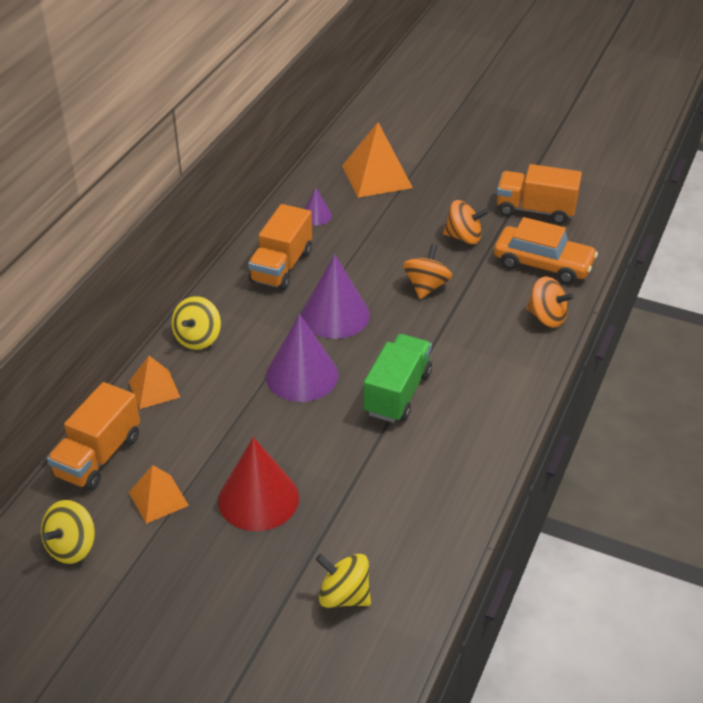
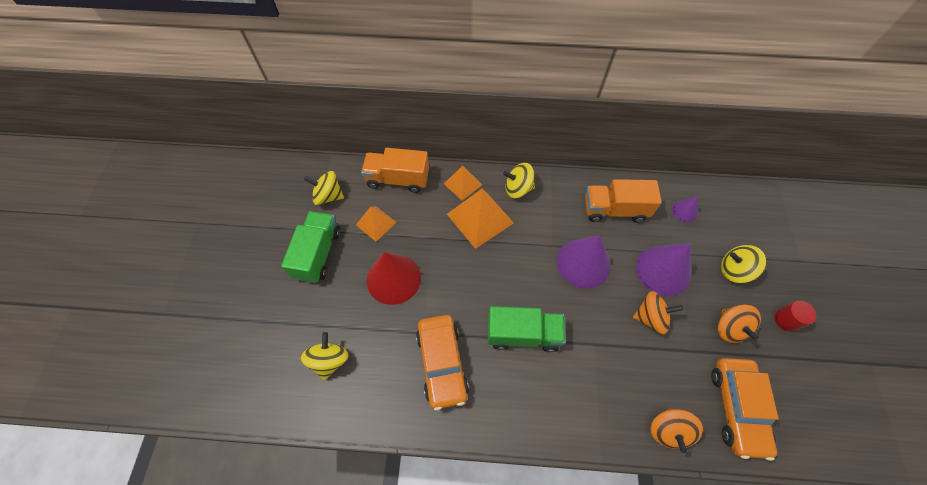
camera: 70 degrees right, 20 degrees up
purple cone [266,314,339,402] -> purple cone moved to [636,243,691,296]
orange pyramid [342,122,413,198] -> orange pyramid moved to [447,189,514,249]
orange truck [497,164,582,224] -> none
none -> green truck [281,211,340,283]
none -> orange car [416,315,469,410]
none -> yellow spinning top [721,245,766,283]
none -> red cylinder [774,301,817,332]

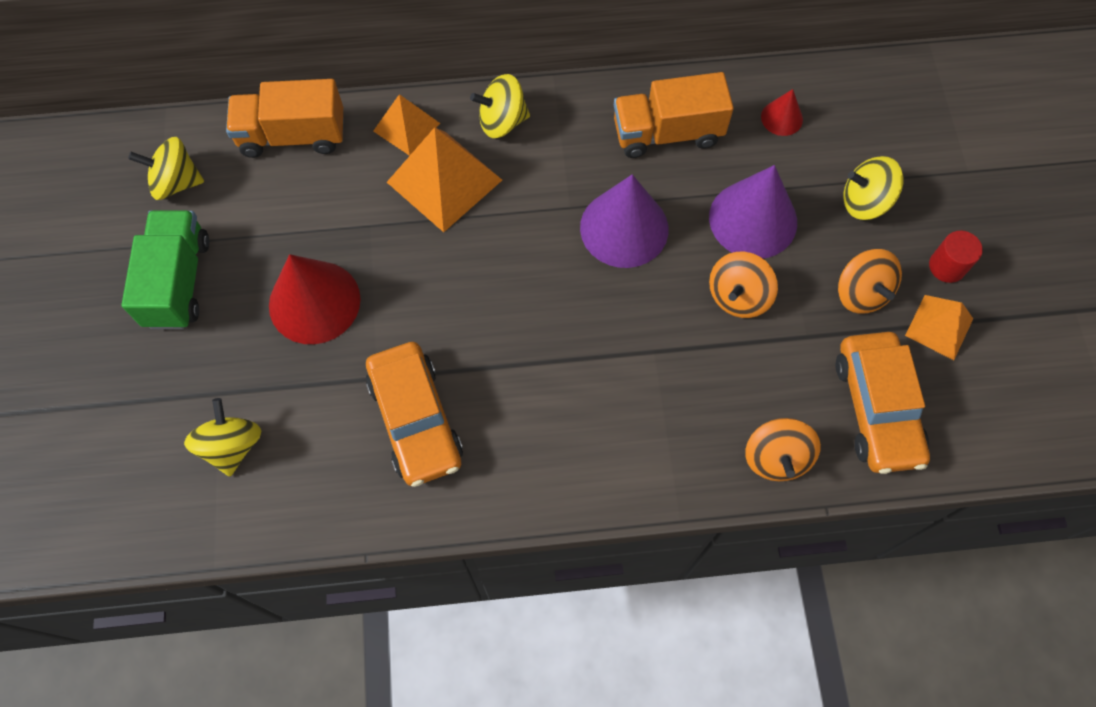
camera: 10 degrees left, 5 degrees up
orange pyramid [356,206,397,242] -> orange pyramid moved to [905,295,973,360]
green truck [488,306,566,352] -> none
orange spinning top [633,291,683,334] -> orange spinning top turned 135 degrees clockwise [709,252,778,318]
purple cone [672,196,698,222] -> red cone [761,89,803,136]

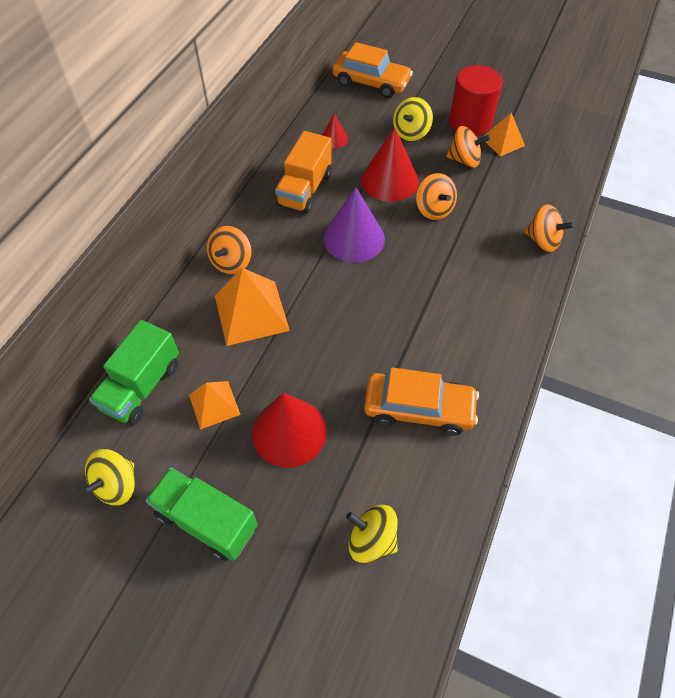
camera: 60 degrees left, 10 degrees down
orange truck [226,79,344,158] -> green truck [89,320,179,425]
orange pyramid [373,94,441,156] -> orange pyramid moved to [189,381,241,430]
yellow spinning top [470,74,530,138] -> orange spinning top [207,226,251,274]
purple cone [709,165,797,258] -> red cone [361,127,419,202]
orange car [835,332,930,474] -> orange car moved to [332,42,413,98]
red cylinder [929,230,983,283] -> red cylinder [449,65,503,136], size x1.95

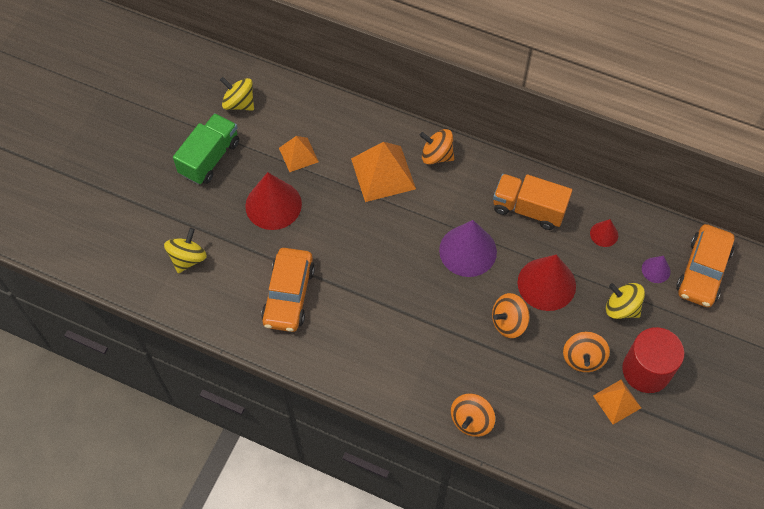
camera: 90 degrees right, 5 degrees up
green truck [89,320,179,425] -> none
none -> purple cone [642,256,671,283]

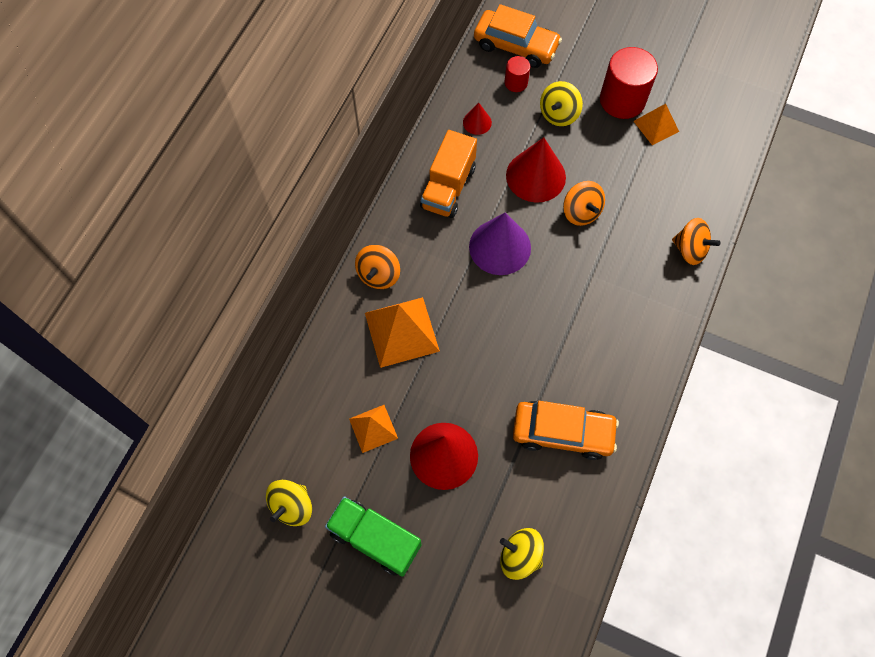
camera: 90 degrees left, 5 degrees up
orange spinning top [563,332,610,372] -> none
purple cone [642,256,671,283] -> red cylinder [505,56,530,92]

